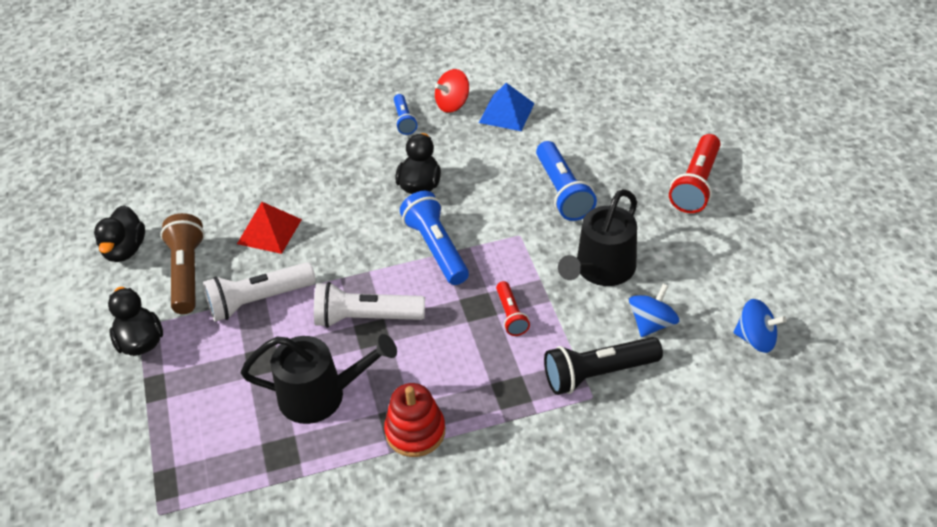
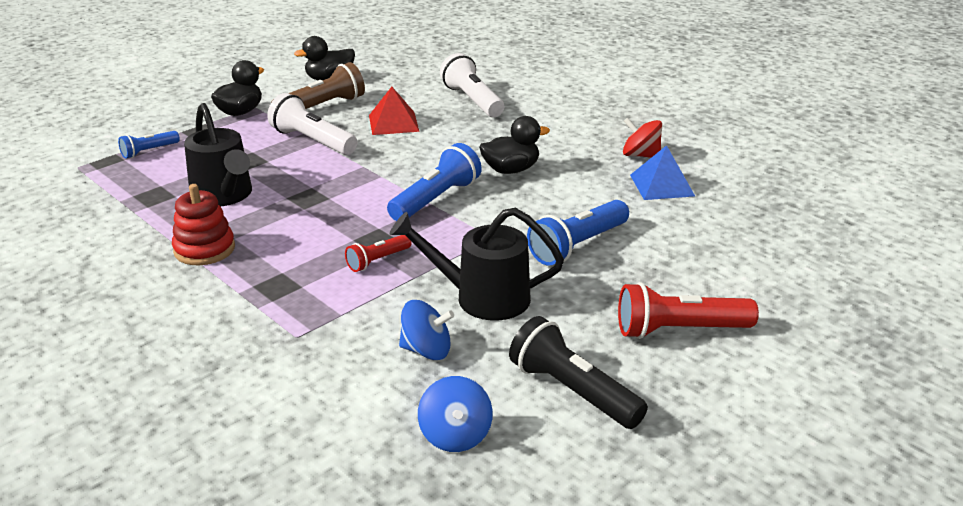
camera: 60 degrees right, 15 degrees down
white flashlight [314,282,425,328] -> white flashlight moved to [440,53,504,117]
blue flashlight [394,94,417,135] -> blue flashlight moved to [118,131,180,159]
black flashlight [544,337,663,395] -> black flashlight moved to [509,316,648,429]

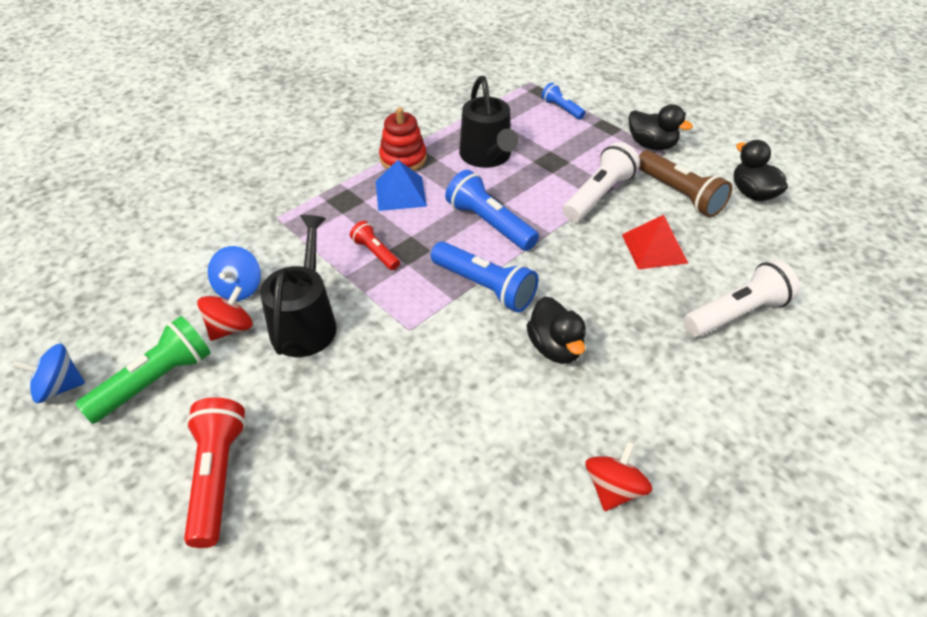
camera: 90 degrees right, 15 degrees up
black watering can [184,103,252,206] -> black watering can turned 75 degrees counterclockwise [459,76,519,168]
blue spinning top [418,376,493,452] -> blue spinning top moved to [12,344,85,403]
black flashlight [509,316,648,429] -> green flashlight [76,316,211,424]
blue flashlight [527,200,629,266] -> blue flashlight moved to [445,170,539,251]
blue pyramid [630,145,695,200] -> blue pyramid moved to [376,160,427,211]
none -> red spinning top [197,286,253,341]

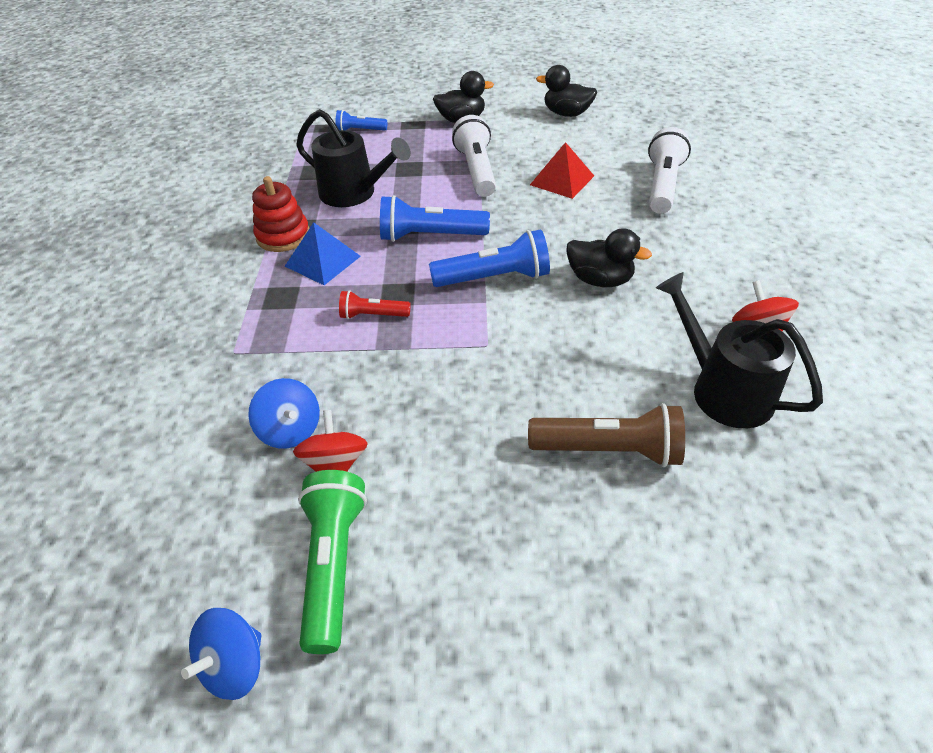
camera: 45 degrees left, 0 degrees up
red flashlight [184,397,246,548] -> none
black watering can [260,215,337,357] -> black watering can moved to [656,272,823,429]
brown flashlight [639,150,732,217] -> brown flashlight moved to [528,403,685,467]

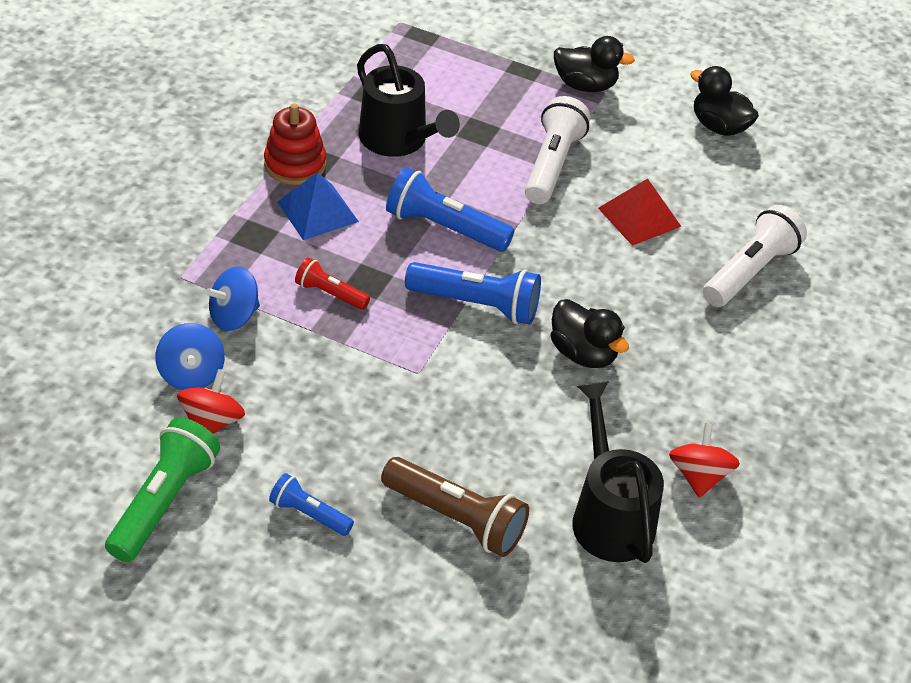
camera: 20 degrees right, 0 degrees up
blue spinning top [181,608,261,700] -> blue spinning top moved to [205,266,260,331]
blue flashlight [336,110,387,131] -> blue flashlight moved to [269,473,354,536]

